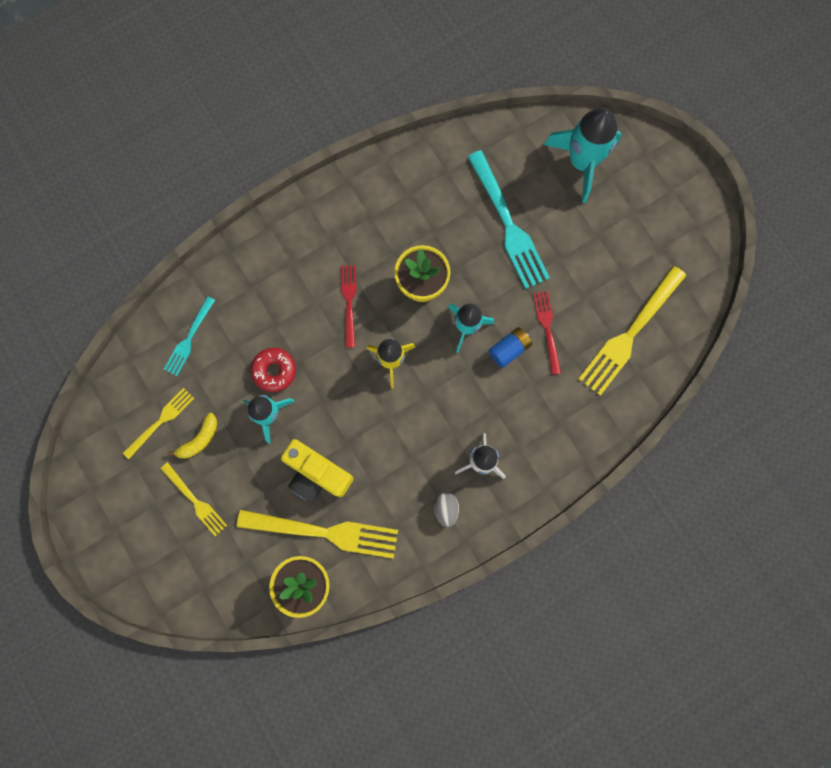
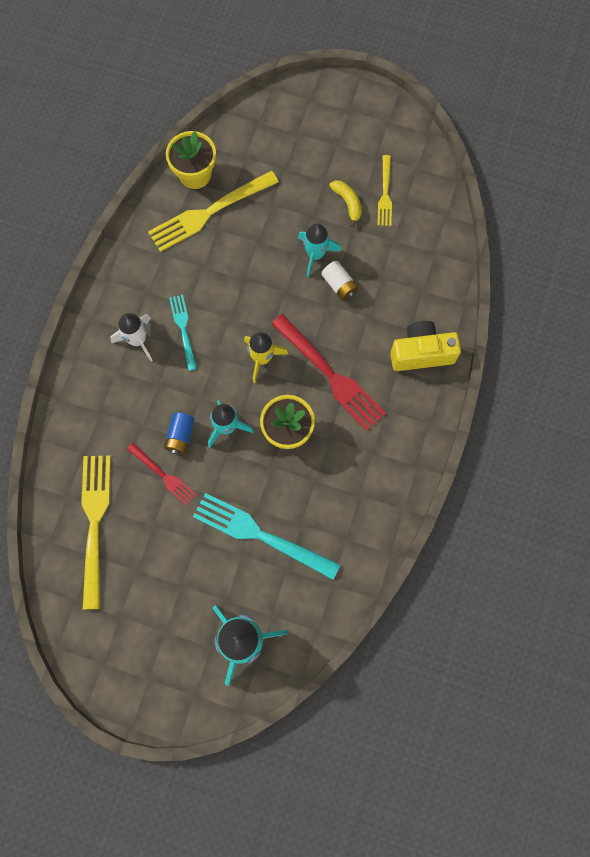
camera: 140 degrees right, 5 degrees down
yellow fork [161,462,227,536] -> none
turquoise fork [163,296,215,376] -> turquoise fork moved to [169,295,197,371]
yellow banana [167,413,218,459] -> yellow banana turned 150 degrees clockwise [329,180,362,227]
red donut [251,348,296,392] -> white battery [321,261,359,301]
yellow camera [281,439,354,503] -> yellow camera moved to [390,321,461,371]
red fork [341,265,357,348] -> red fork [271,314,386,431], size x1.79
grey egg [433,492,459,527] -> none

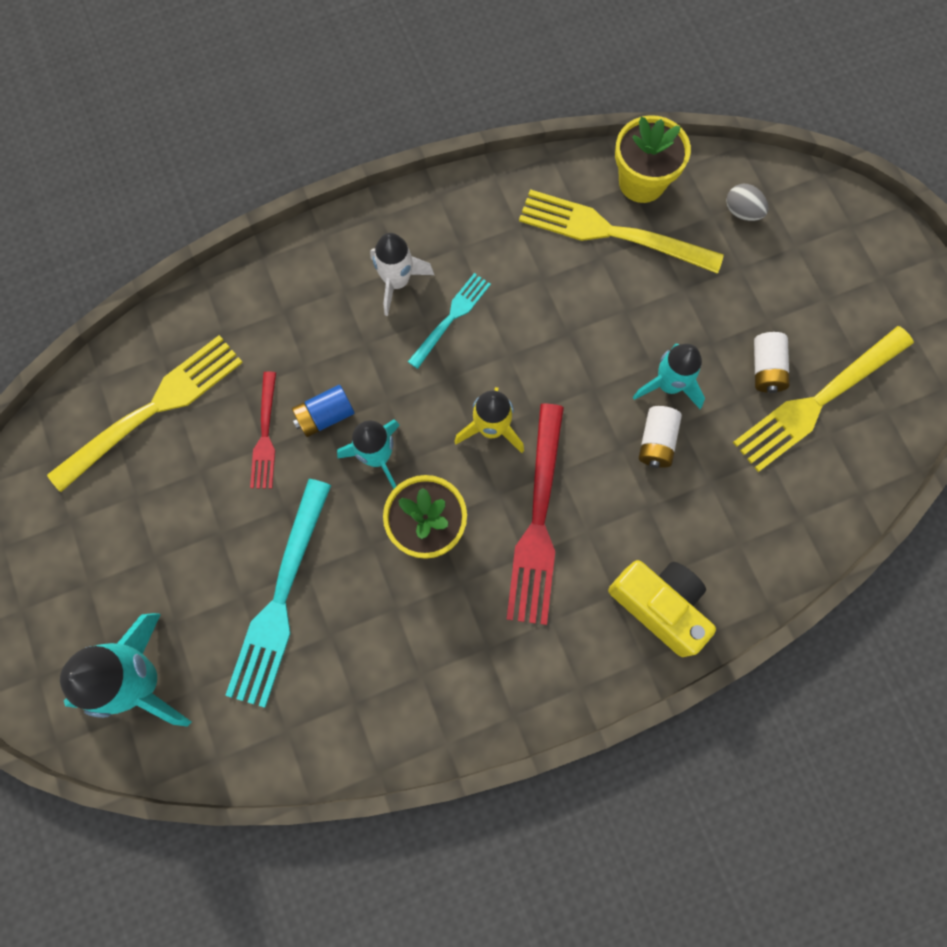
camera: 50 degrees right, 0 degrees up
turquoise fork [193,493,340,580] -> turquoise fork turned 150 degrees counterclockwise [225,479,331,708]
yellow banana [329,180,362,227] -> white battery [754,332,790,393]
yellow fork [377,155,392,226] -> yellow fork [733,326,914,472], size x1.79
none -> grey egg [726,184,769,221]

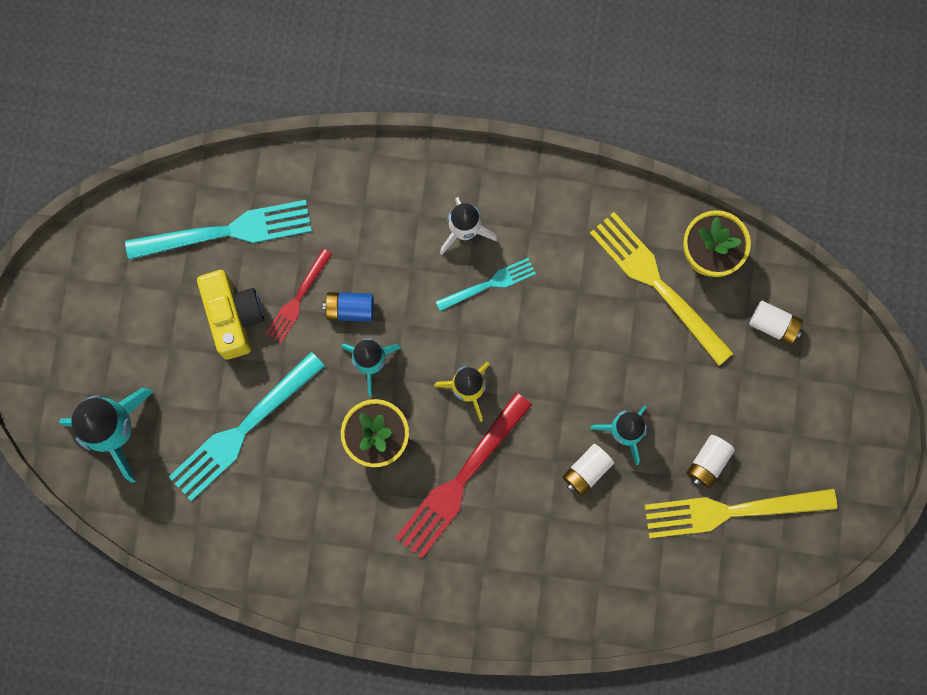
camera: 30 degrees right, 5 degrees up
yellow fork [47,335,243,492] -> turquoise fork [125,200,312,260]
yellow camera [608,560,716,657] -> yellow camera moved to [197,270,264,360]
grey egg [726,184,769,221] -> white battery [749,300,803,345]

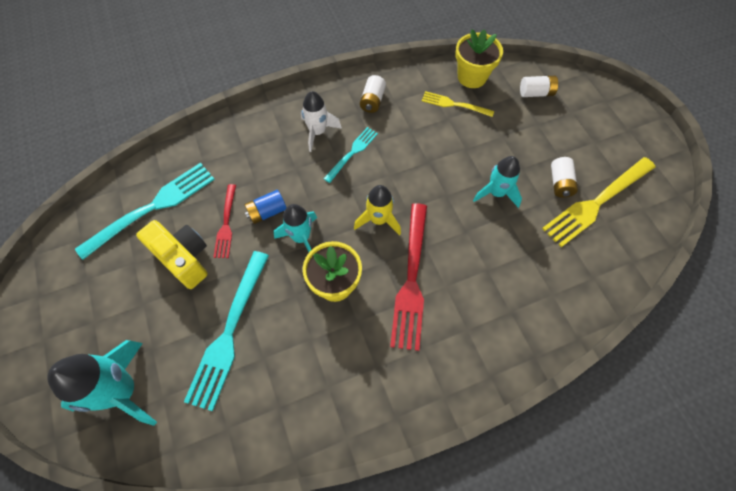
camera: 30 degrees left, 15 degrees down
white battery [562,444,614,496] -> white battery moved to [360,75,386,113]
yellow fork [590,212,734,366] -> yellow fork [422,91,494,117], size x0.56

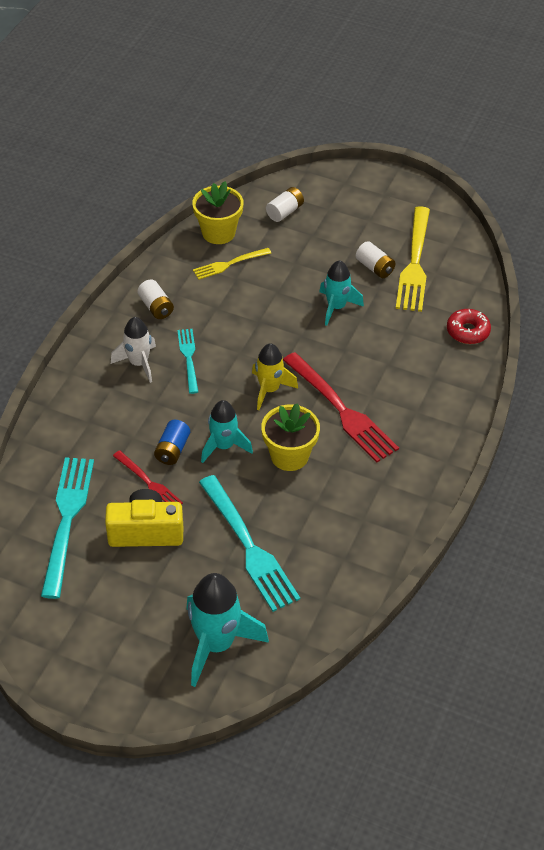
camera: 45 degrees left, 15 degrees down
none -> red donut [447,309,491,344]

